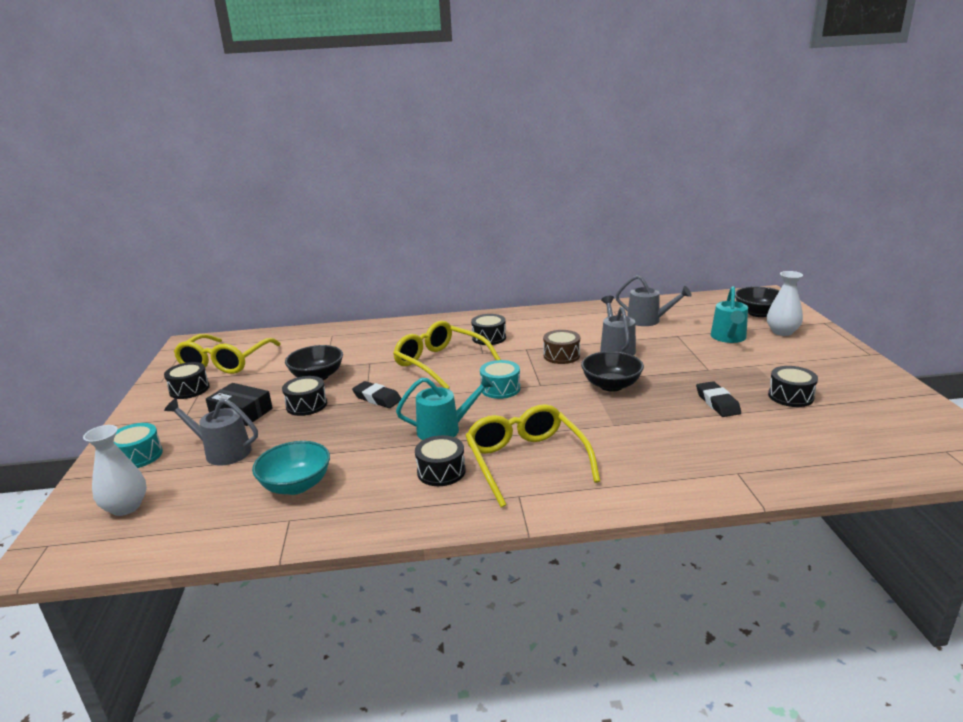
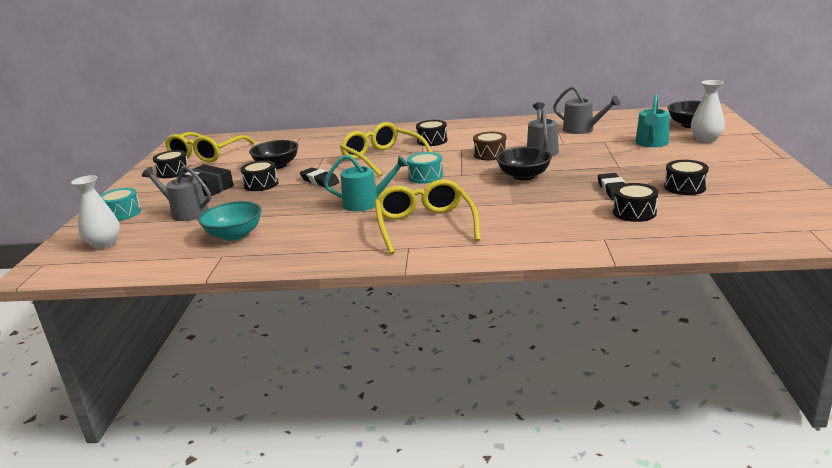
camera: 10 degrees right, 0 degrees up
black drum [415,435,465,486] -> black drum moved to [613,183,658,222]

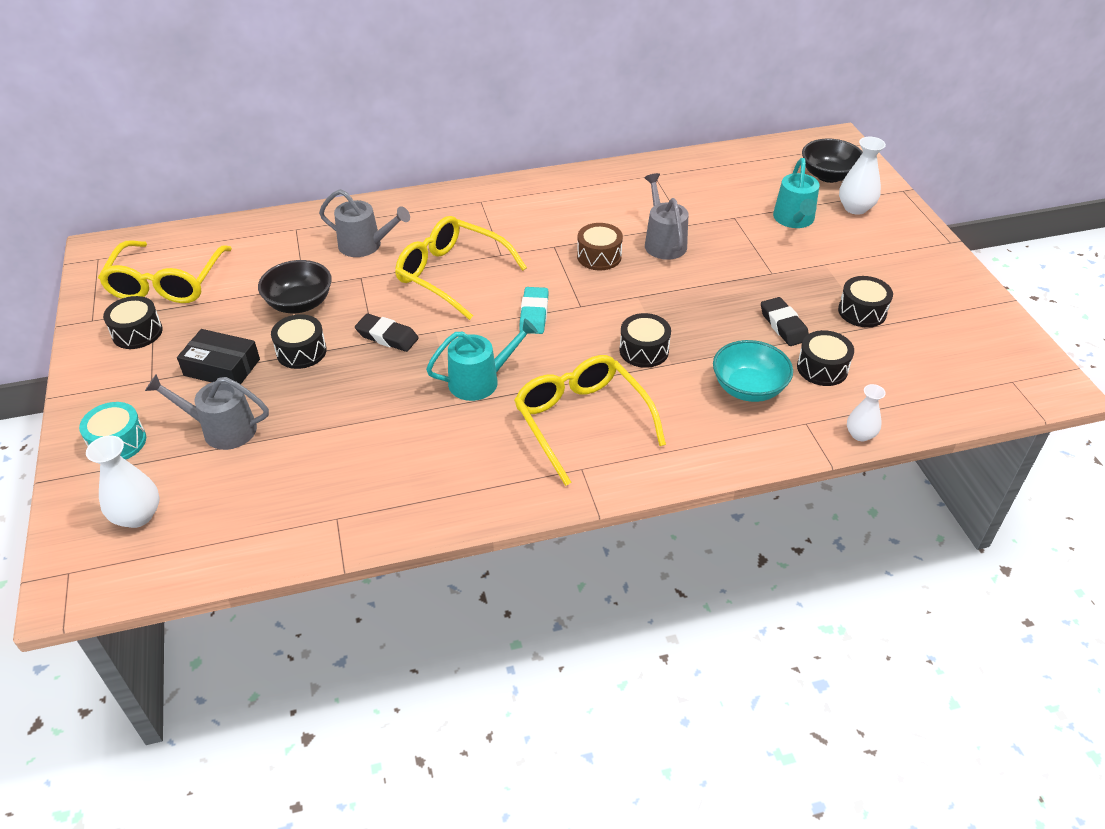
camera: 20 degrees left, 20 degrees up
turquoise bowl [198,201,262,241] -> turquoise bowl moved to [713,340,793,402]
turquoise drum [407,152,443,184] -> turquoise eraser [519,287,549,334]
black drum [416,120,448,146] -> black drum moved to [620,313,671,368]
black bowl [496,147,552,181] -> none
grey watering can [553,86,620,134] -> grey watering can moved to [319,189,410,257]
none -> white vase [847,384,886,441]

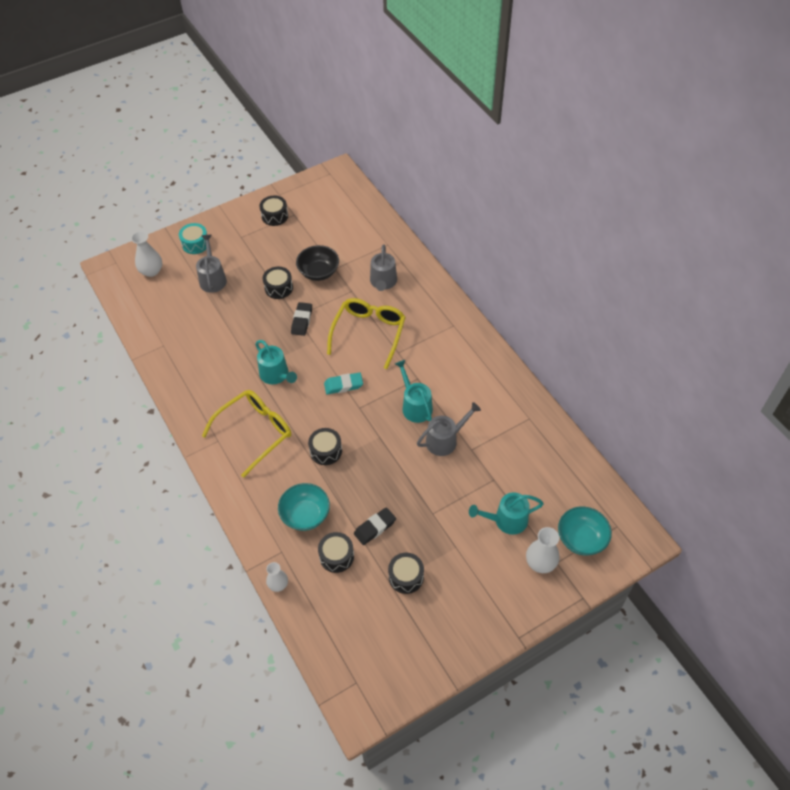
camera: 75 degrees right, 10 degrees up
yellow glasses [98,241,232,303] -> none
black box [177,329,260,384] -> none
brown drum [577,223,623,270] -> turquoise watering can [395,360,433,423]
black bowl [802,139,863,183] -> turquoise bowl [558,506,612,556]

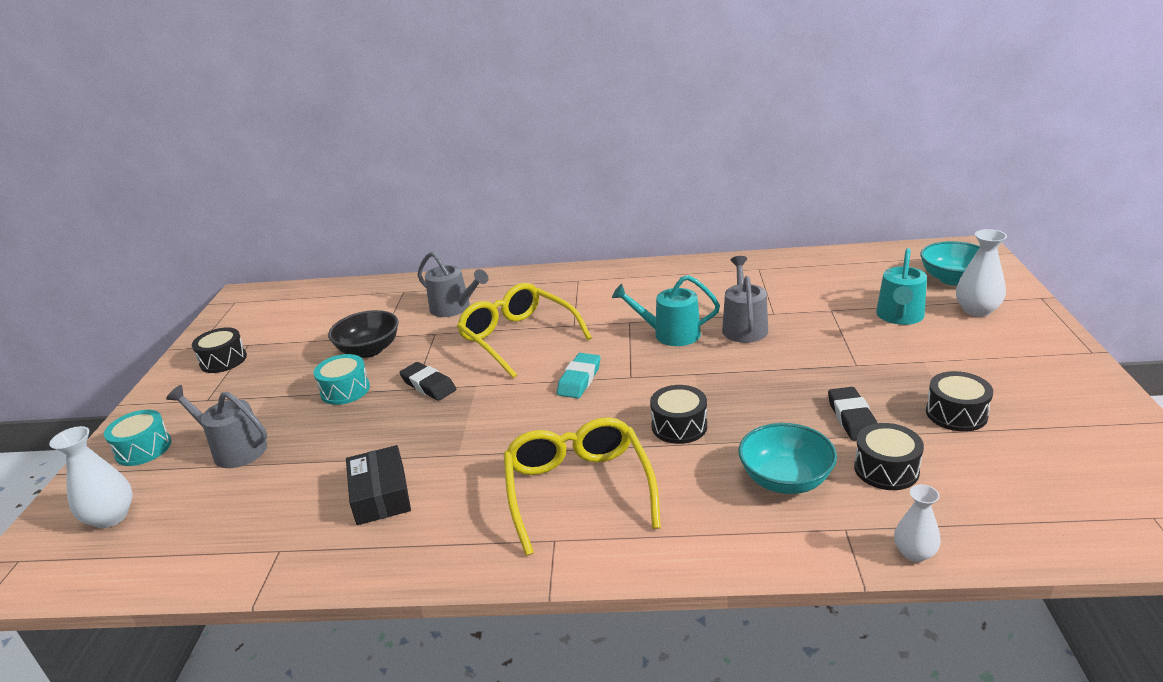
camera: 55 degrees left, 25 degrees down
turquoise watering can [255,340,297,384] -> none
black drum [263,267,293,299] -> turquoise drum [314,354,370,405]
none -> black box [346,445,411,525]

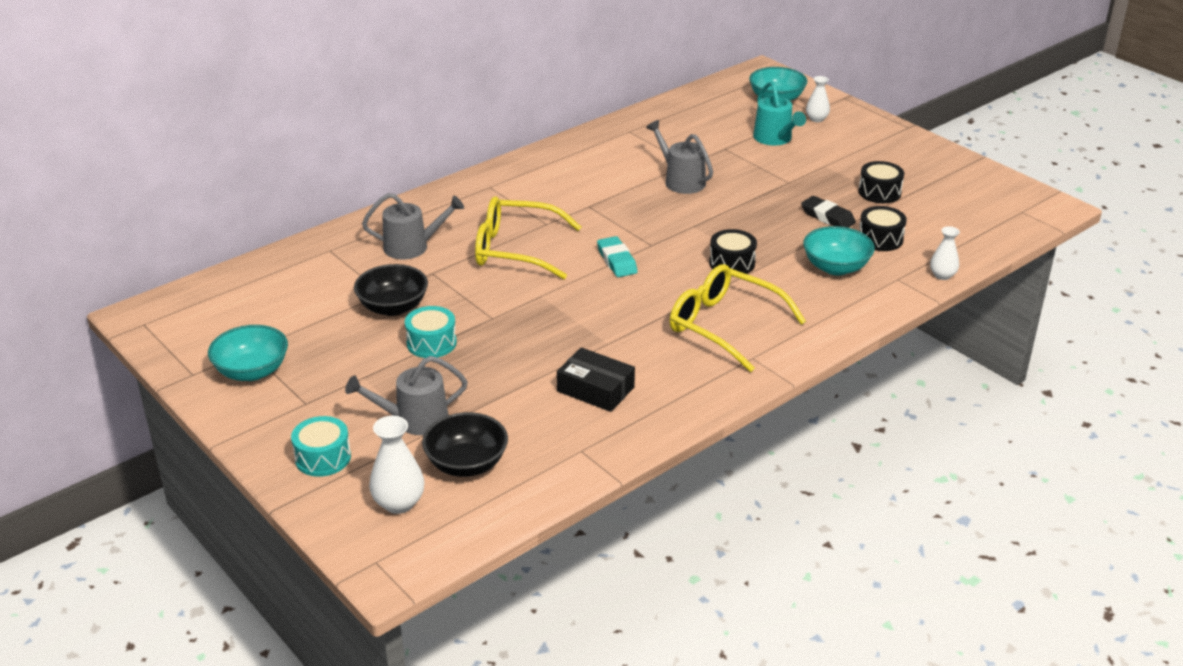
camera: 45 degrees left, 5 degrees up
black drum [192,327,247,373] -> turquoise bowl [208,325,288,381]
black eraser [399,362,456,401] -> none
turquoise watering can [612,275,720,346] -> none
white vase [956,229,1007,317] -> white vase [806,76,830,122], size x0.65
none -> black bowl [422,412,508,477]

